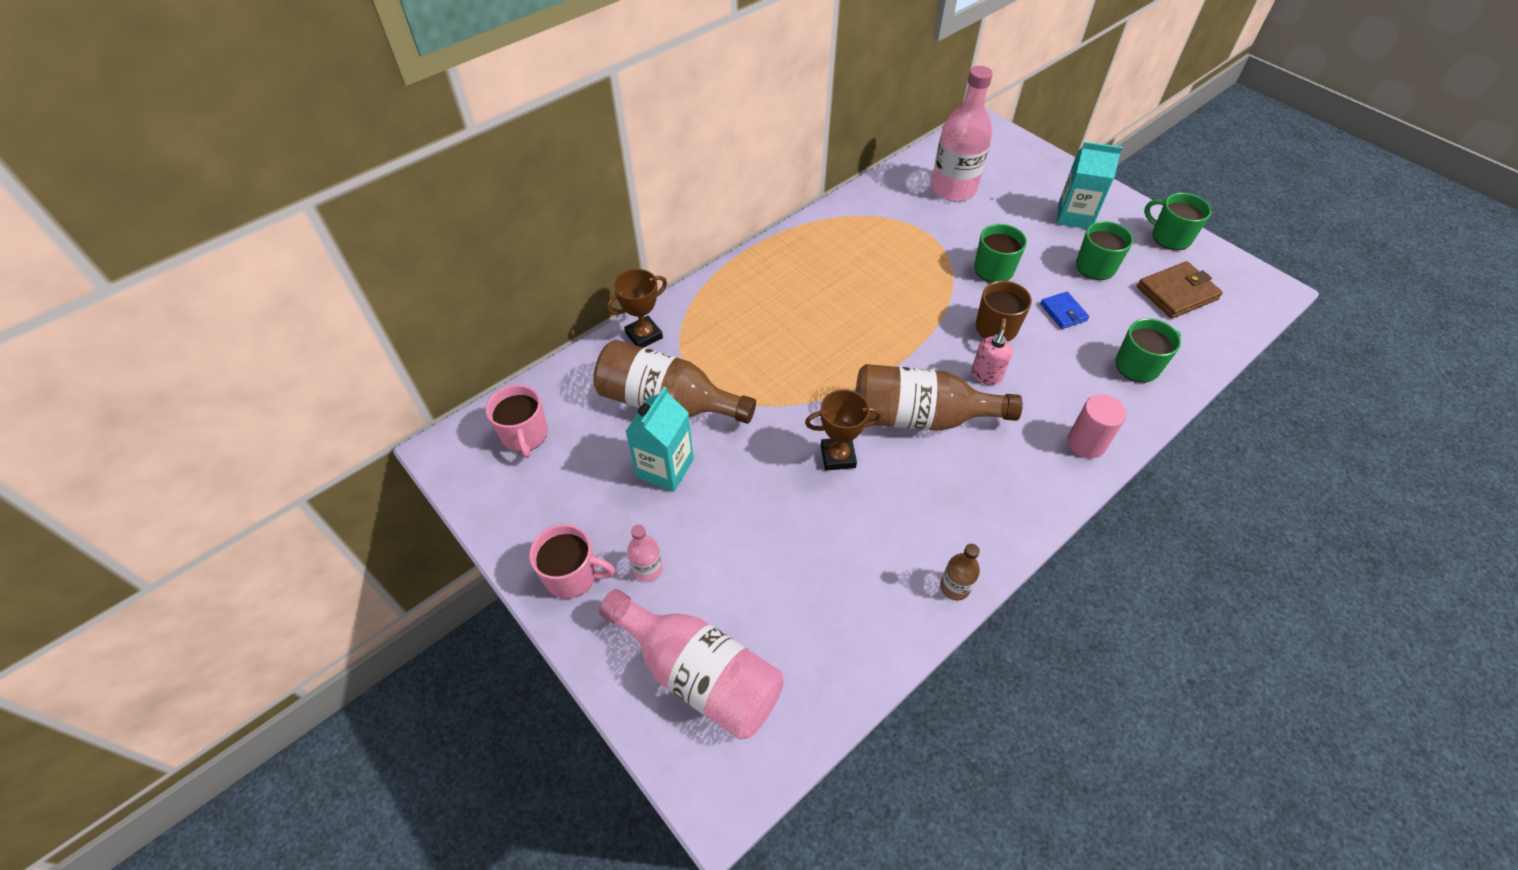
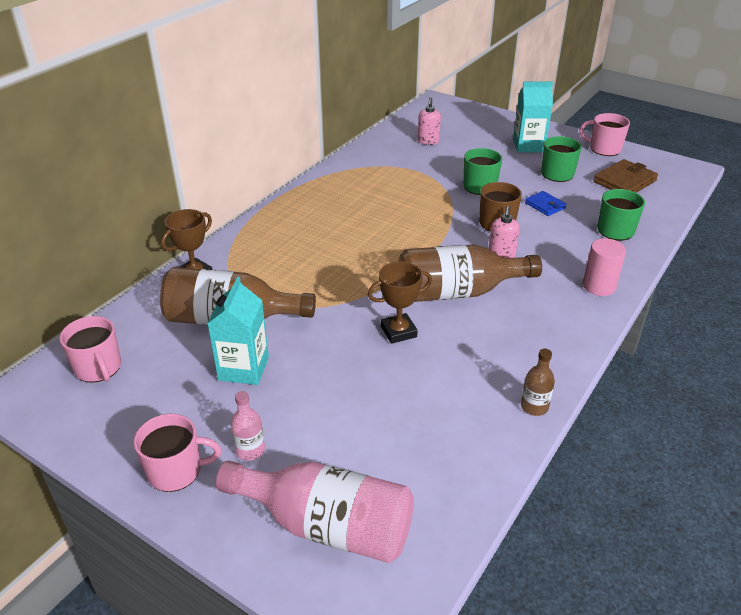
camera: 15 degrees left, 15 degrees down
pink bottle [931,66,993,201] -> pink soap dispenser [418,97,441,145]
green mug [1144,193,1212,250] -> pink mug [580,113,630,156]

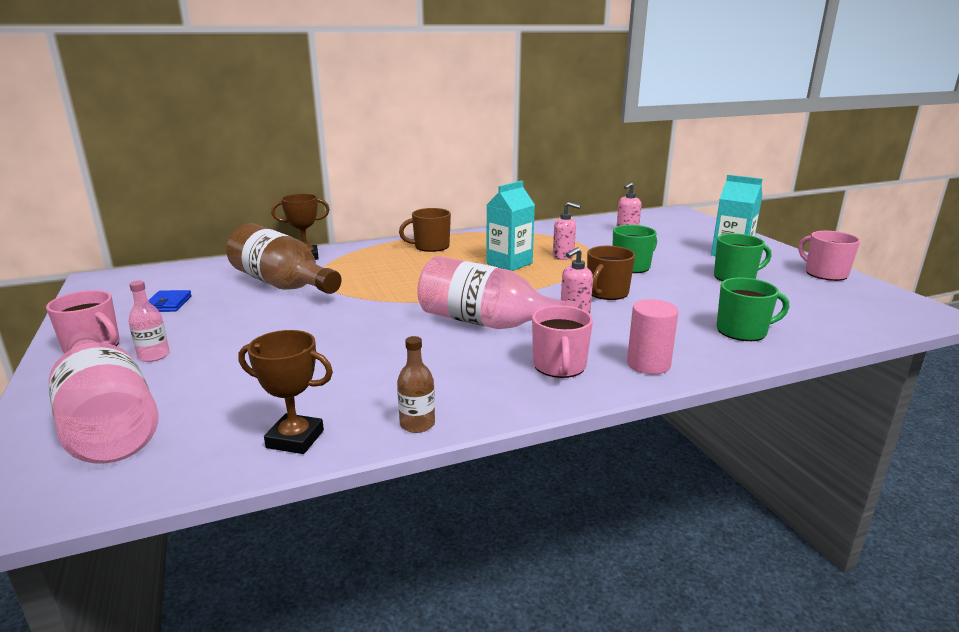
camera: 35 degrees right, 15 degrees down
pink mug [59,316,121,383] -> pink mug moved to [532,305,593,378]
turquoise carton [207,277,269,385] -> turquoise carton moved to [486,181,535,271]
brown trophy [368,262,432,344] -> brown trophy moved to [239,330,333,454]
brown bottle [399,244,542,302] -> pink bottle [417,256,582,329]
blue wallet [525,191,567,216] -> blue wallet moved to [148,290,192,312]
brown wallet [593,159,658,192] -> none
none -> brown mug [399,208,451,252]
none -> pink soap dispenser [553,202,581,260]

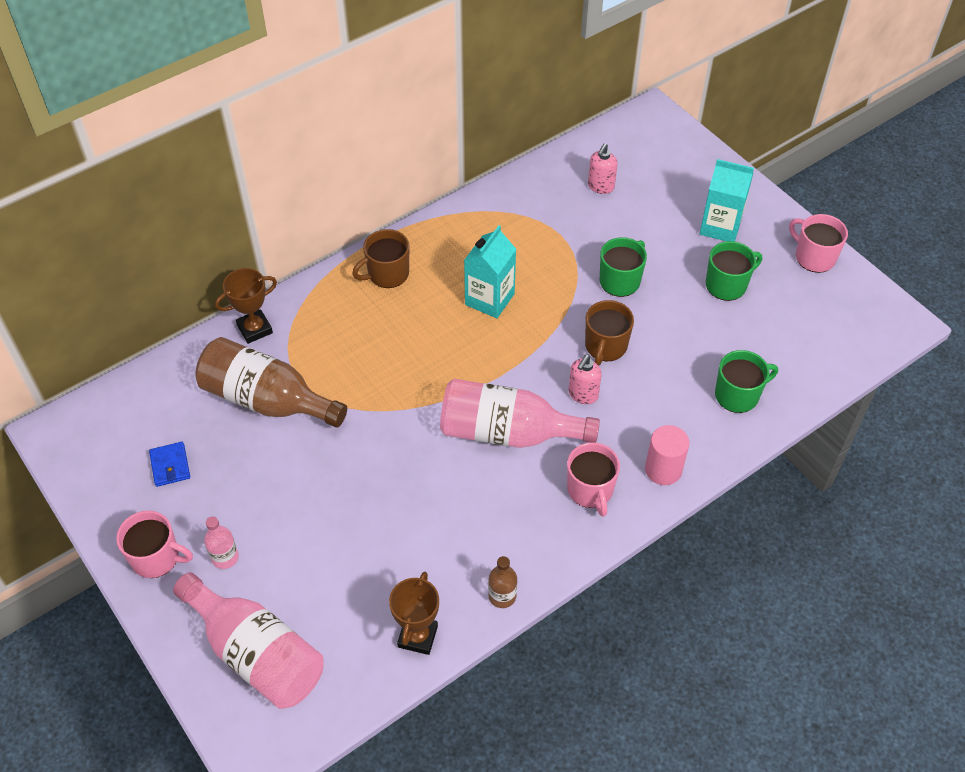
camera: 15 degrees left, 30 degrees up
brown trophy [239,330,333,454] -> brown trophy turned 75 degrees counterclockwise [389,572,439,655]
pink soap dispenser [553,202,581,260] -> none

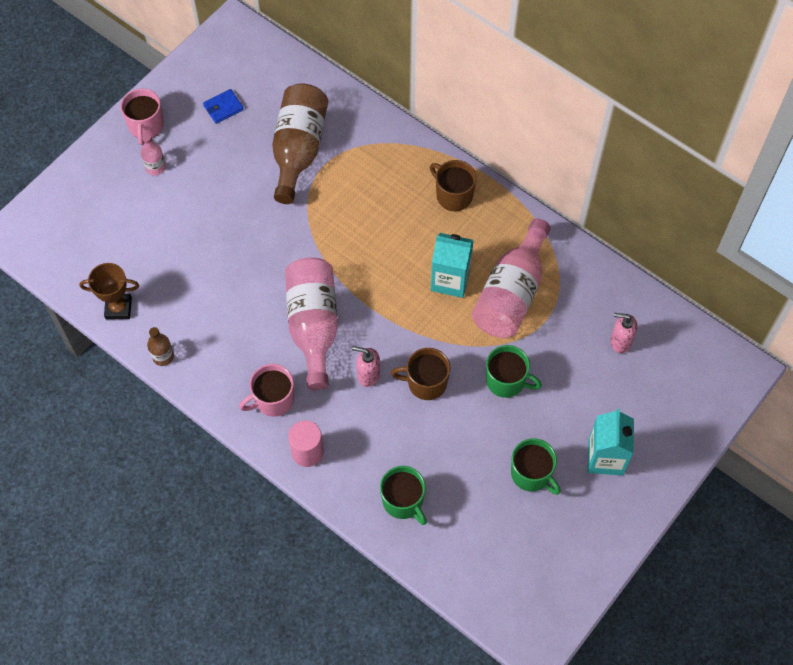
camera: 75 degrees right, 10 degrees up
pink bottle [173,572,323,709] -> pink bottle moved to [472,219,551,338]
brown trophy [215,268,277,344] -> none
pink mug [789,214,848,273] -> none

